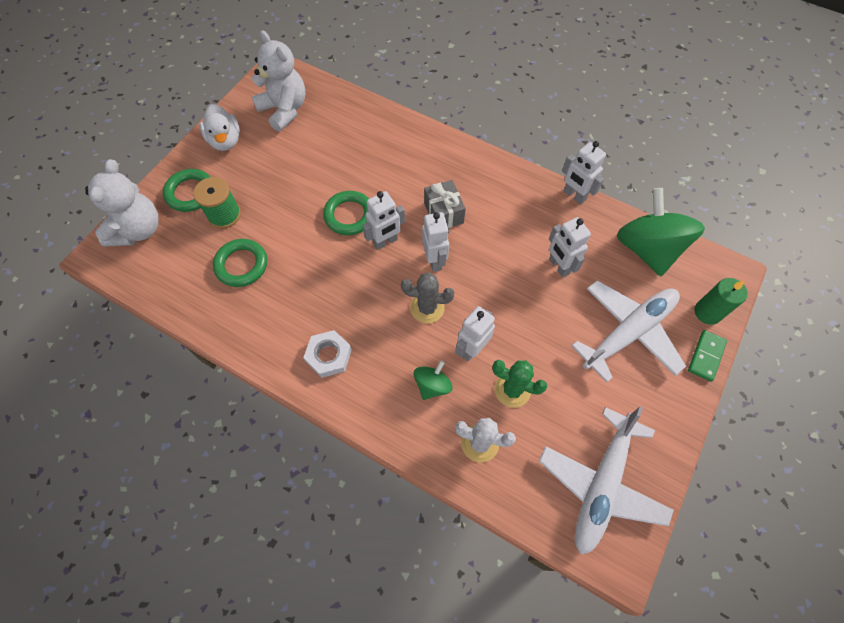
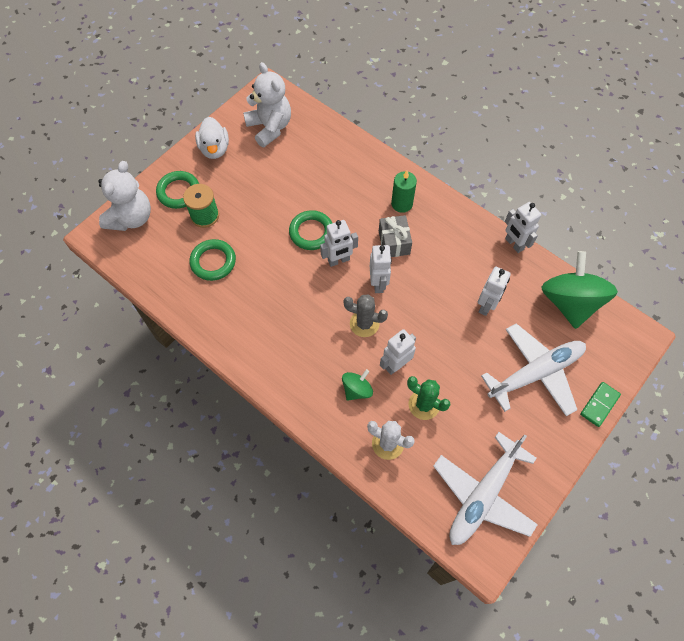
camera: 10 degrees right, 0 degrees up
white nut [303,330,352,378] -> none
white robot [549,217,591,277] -> white robot turned 135 degrees counterclockwise [478,267,511,316]
green candle [694,278,748,325] -> green candle moved to [391,170,417,213]

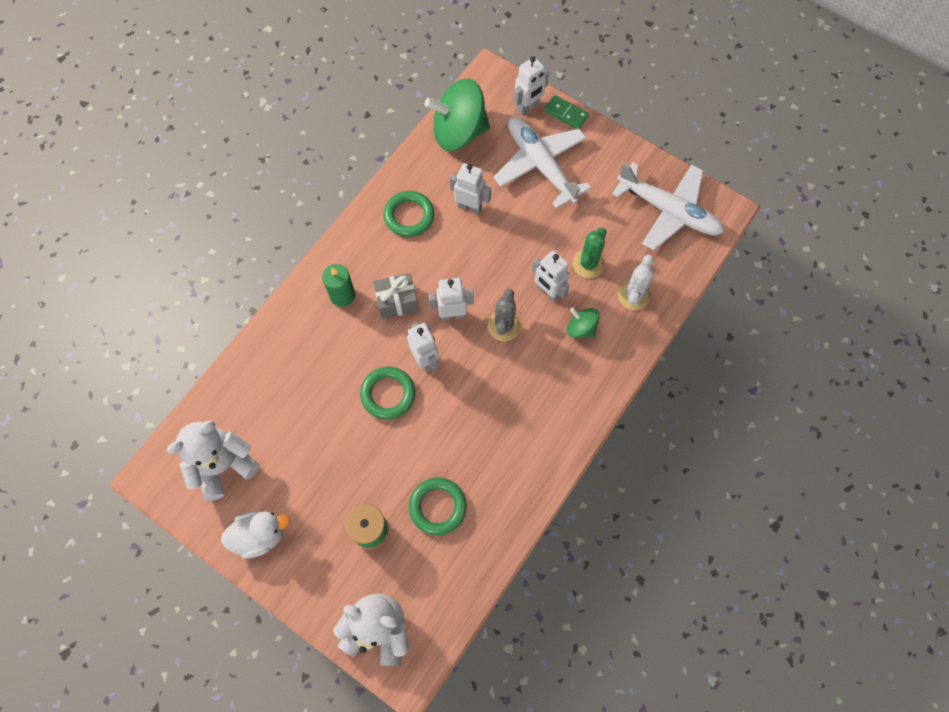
camera: 95 degrees left, 5 degrees up
green ring [156,171,199,209] -> green ring moved to [383,191,434,237]
white robot [505,202,541,253] -> white robot moved to [514,56,549,115]

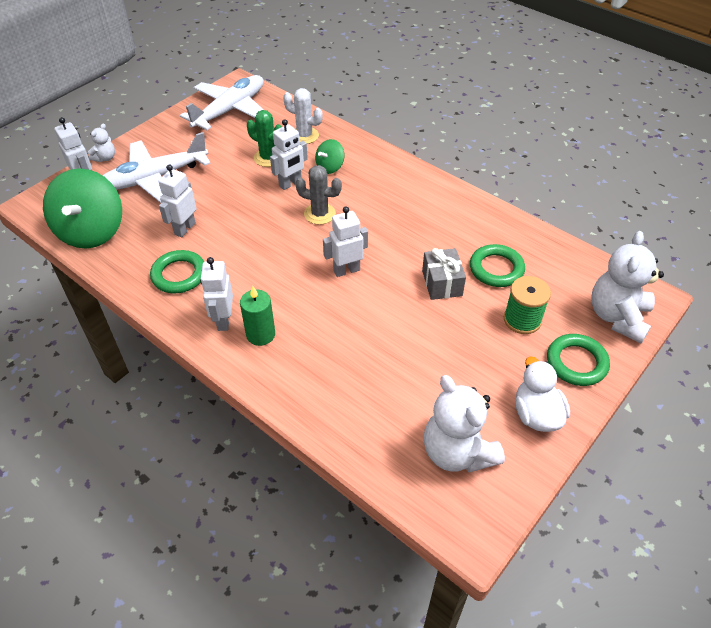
camera: 85 degrees left, 20 degrees down
green ring [360,366,415,420] -> green ring moved to [547,334,610,386]
grey gift [373,273,419,319] -> grey gift moved to [422,248,466,300]
white robot [429,278,474,321] -> white robot moved to [200,257,233,331]
green domino [544,95,589,129] -> white teddy bear [88,124,115,162]

